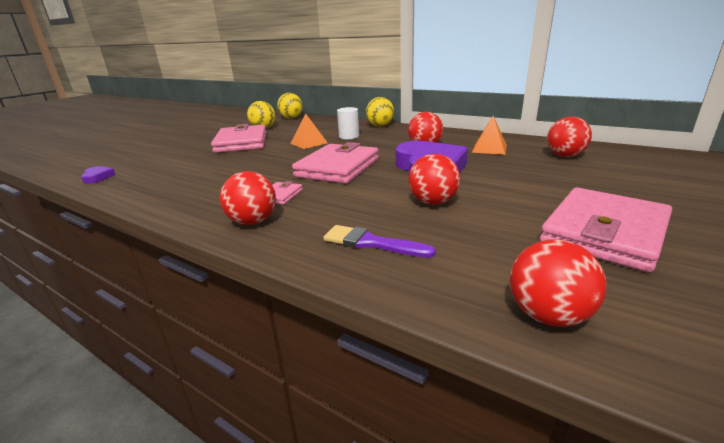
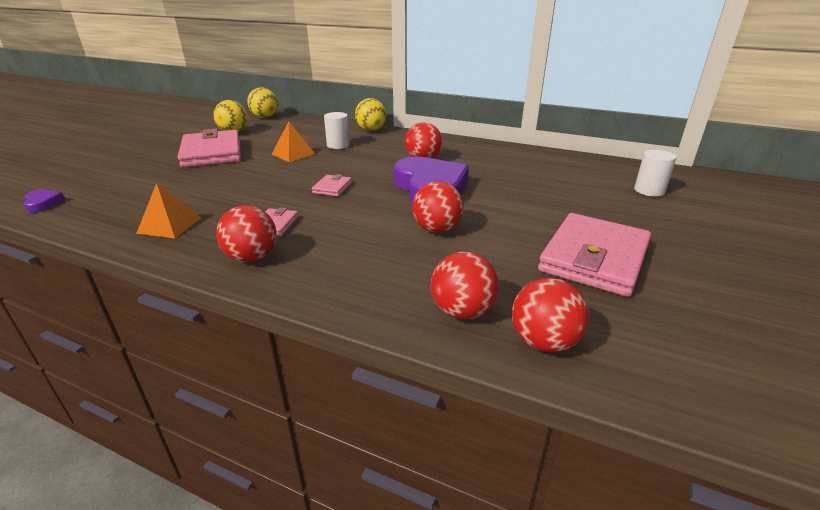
camera: 10 degrees left, 5 degrees up
pink wallet [292,142,379,184] -> pink wallet [312,174,352,197], size x0.44
purple brush [323,225,436,258] -> none
orange pyramid [472,116,507,155] -> orange pyramid moved to [136,183,201,238]
red ball [547,117,592,157] -> red ball moved to [431,252,499,319]
none -> white cylinder [634,150,676,197]

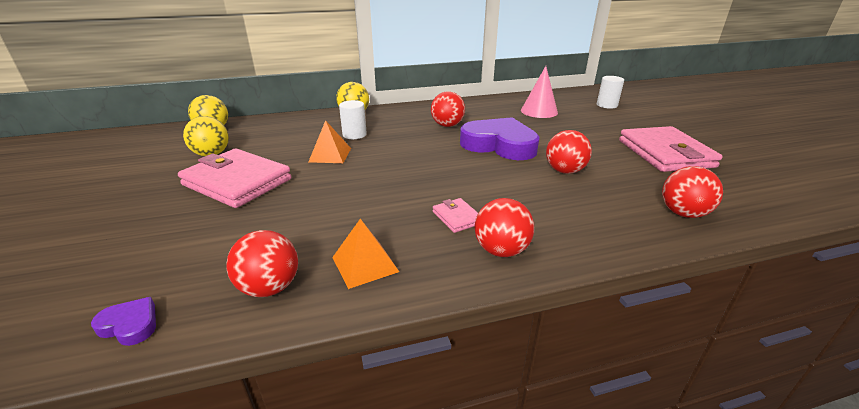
camera: 40 degrees left, 0 degrees up
pink wallet [312,174,352,197] -> none
red ball [512,278,589,352] -> red ball moved to [226,230,298,297]
none -> pink cone [521,66,558,118]

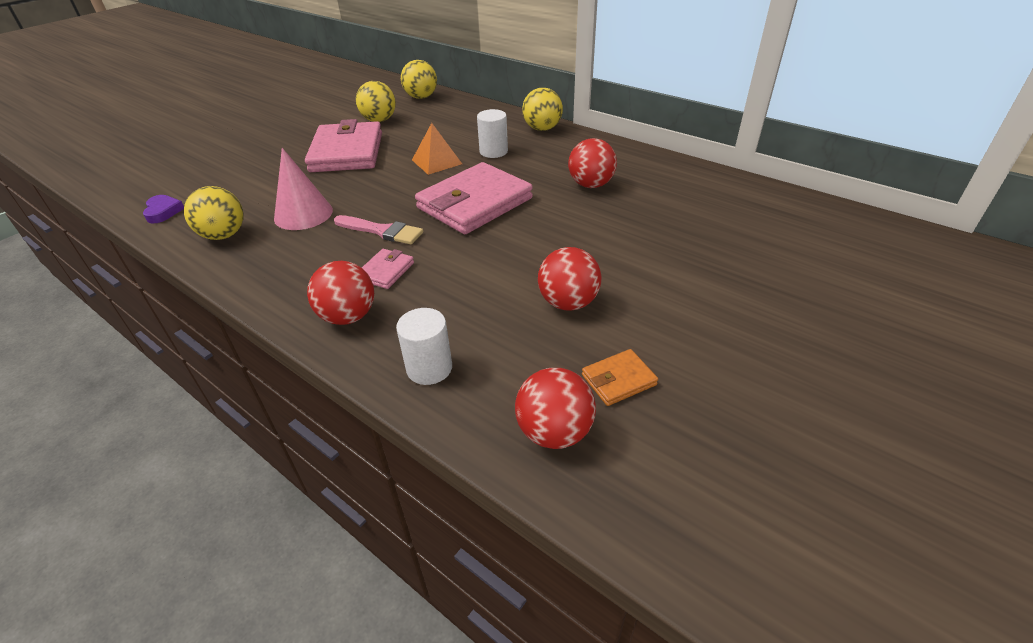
camera: 55 degrees right, 10 degrees up
red ball [226,230,298,297] -> yellow ball [184,186,244,240]
orange pyramid [332,219,399,289] -> none
purple heart [460,117,539,160] -> none
pink cone [521,66,558,118] -> pink cone moved to [274,148,333,230]
white cylinder [597,76,624,109] -> white cylinder moved to [396,308,452,385]
pink wallet [619,126,722,172] -> pink wallet moved to [415,162,533,234]
none -> pink brush [334,215,423,245]
none -> orange wallet [582,349,658,406]

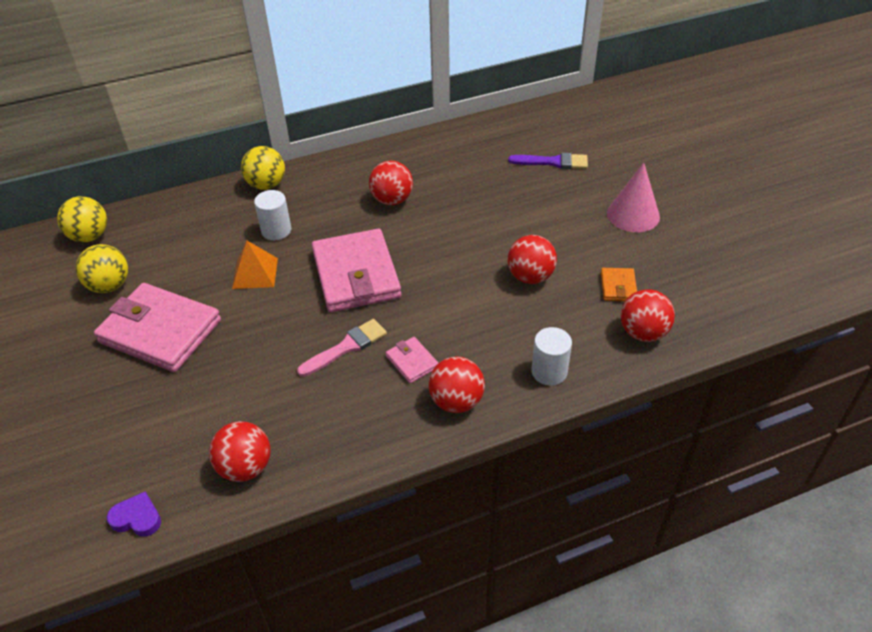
camera: 60 degrees left, 5 degrees up
yellow ball [184,186,244,240] -> red ball [209,421,271,482]
pink cone [274,148,333,230] -> pink cone moved to [607,163,660,232]
none -> purple brush [508,153,588,169]

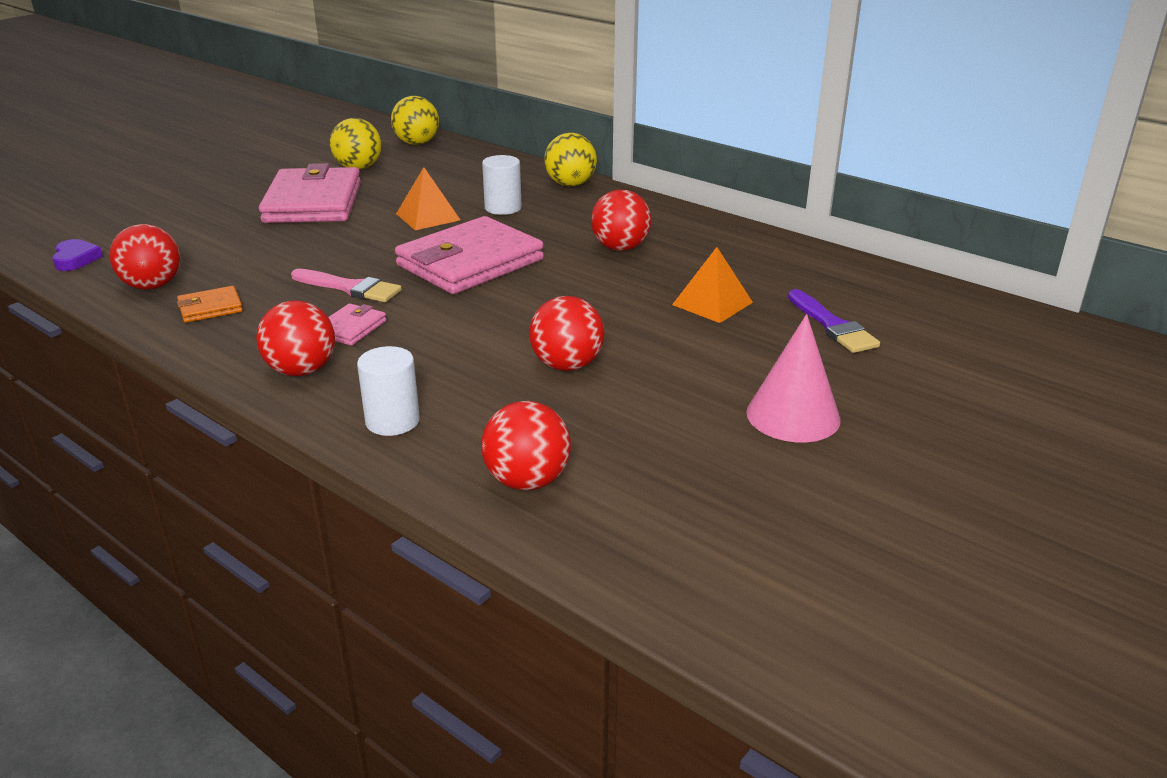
camera: 60 degrees right, 15 degrees down
orange wallet [601,268,637,301] -> orange wallet moved to [177,286,243,323]
none -> orange pyramid [672,247,753,323]

